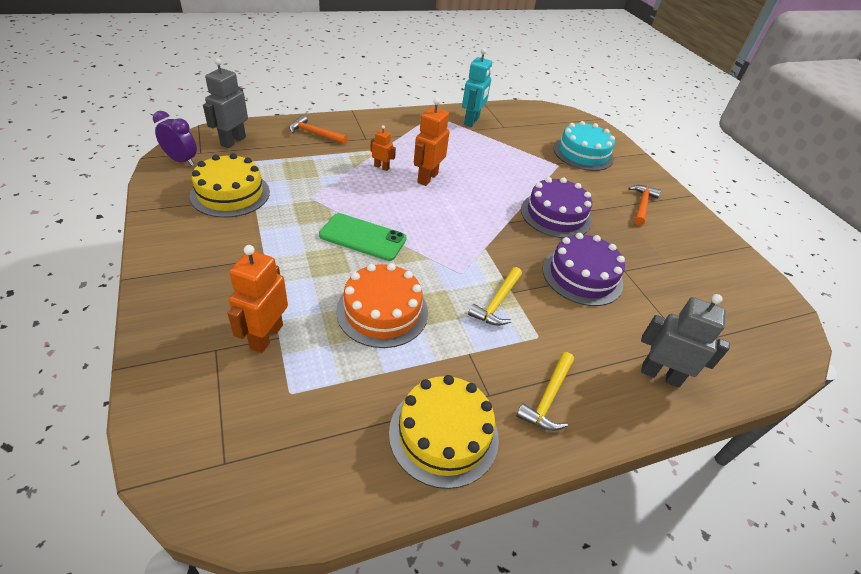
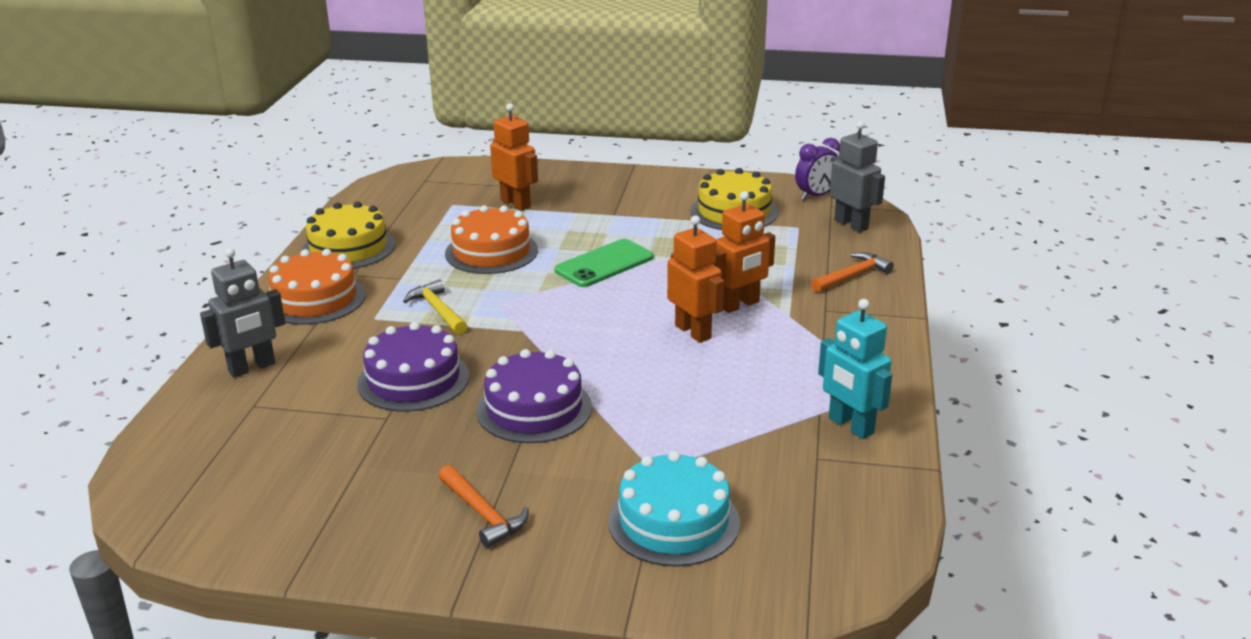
camera: 125 degrees right, 15 degrees down
orange robot [370,125,396,171] -> orange robot [713,191,775,313], size x1.82
yellow hammer [516,352,574,431] -> orange cake [268,249,366,325]

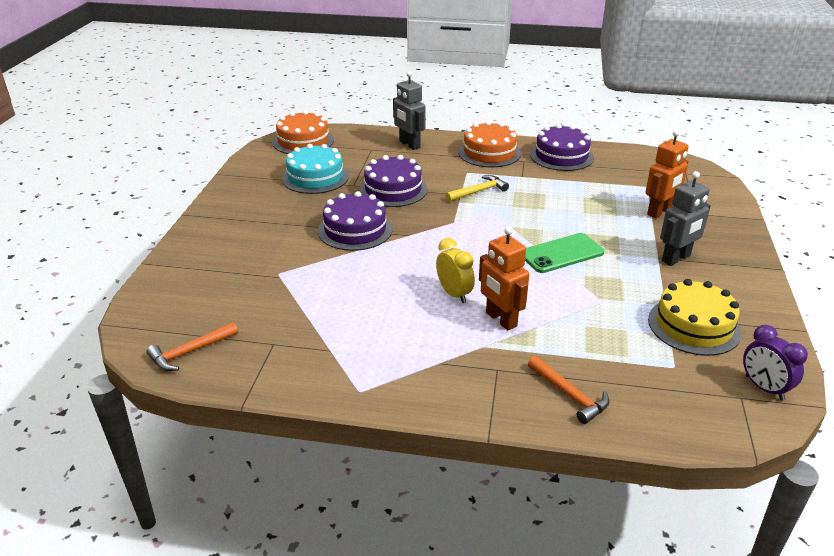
camera: 90 degrees right, 5 degrees up
yellow cake [302,201,395,269] -> purple cake [530,124,594,171]
orange hammer [439,465,529,548] -> orange hammer moved to [147,322,238,371]
orange cake [445,205,538,274] -> orange cake moved to [273,110,334,154]
green phone [554,239,654,287] -> green phone turned 75 degrees counterclockwise [525,233,604,273]
turquoise cake [608,451,740,567] -> turquoise cake moved to [282,144,349,194]
orange robot [667,215,724,343] -> yellow clock [436,238,475,303]
turquoise robot [818,299,892,439] -> none
grey robot [830,121,885,232] -> grey robot moved to [660,171,711,266]

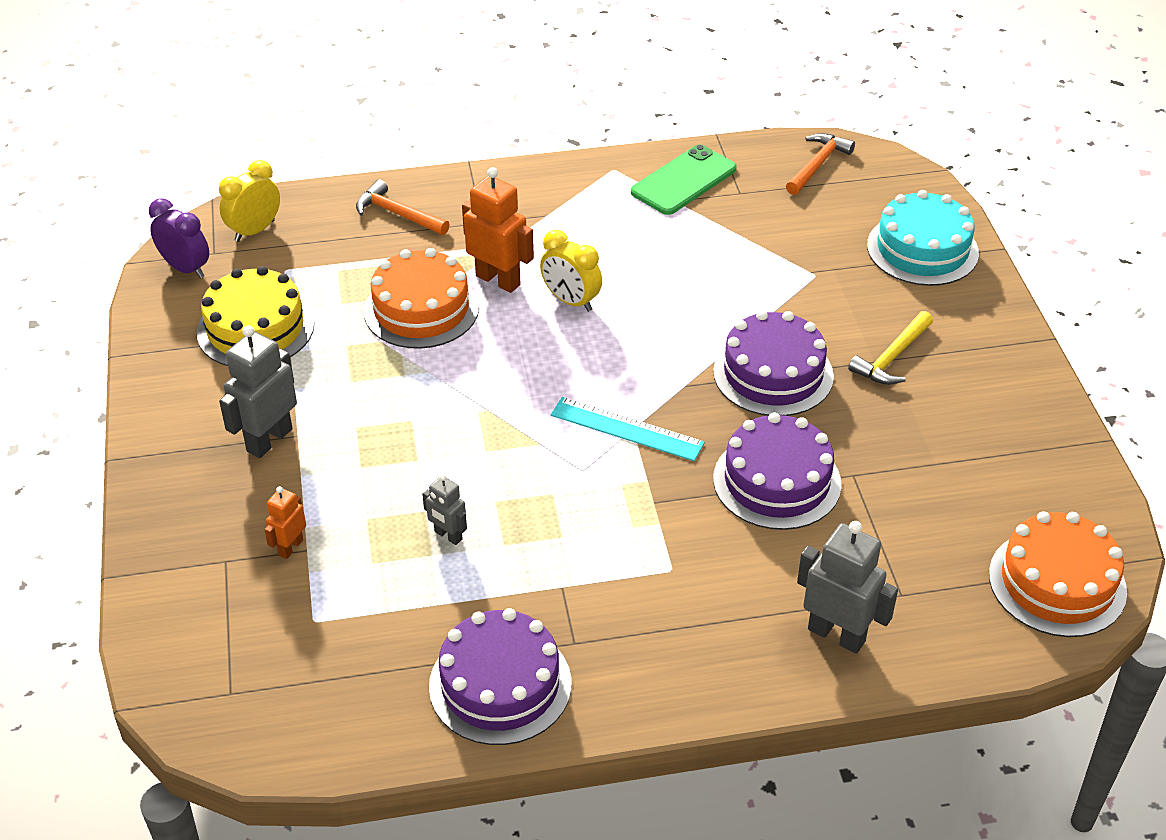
camera: 160 degrees right, 10 degrees up
turquoise cake [282,144,349,194] -> turquoise cake moved to [867,190,979,286]
yellow hammer [445,175,509,202] -> yellow hammer moved to [848,311,933,385]
orange cake [458,121,521,167] -> orange cake moved to [364,248,479,349]
green phone [525,233,604,273] -> green phone moved to [631,144,737,215]
orange robot [645,130,689,218] -> orange robot [264,486,306,559], size x0.55
none -> yellow clock [219,160,280,242]
none -> grey robot [422,474,467,545]
none -> turquoise ruler [551,397,705,461]

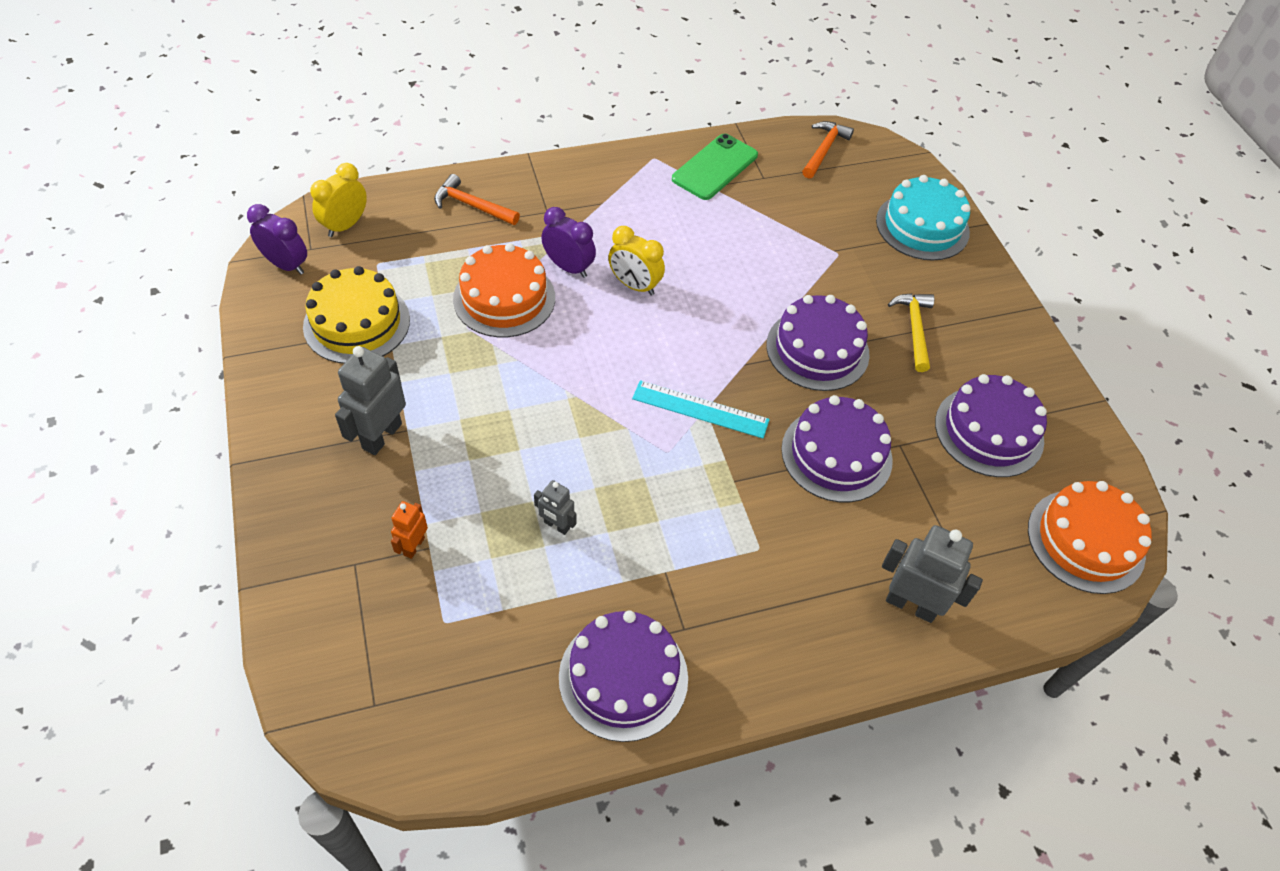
camera: 10 degrees left, 10 degrees up
orange robot [462,167,534,293] -> purple clock [541,207,596,278]
yellow hammer [848,311,933,385] -> yellow hammer turned 150 degrees clockwise [888,293,934,372]
none -> purple cake [935,374,1047,477]

